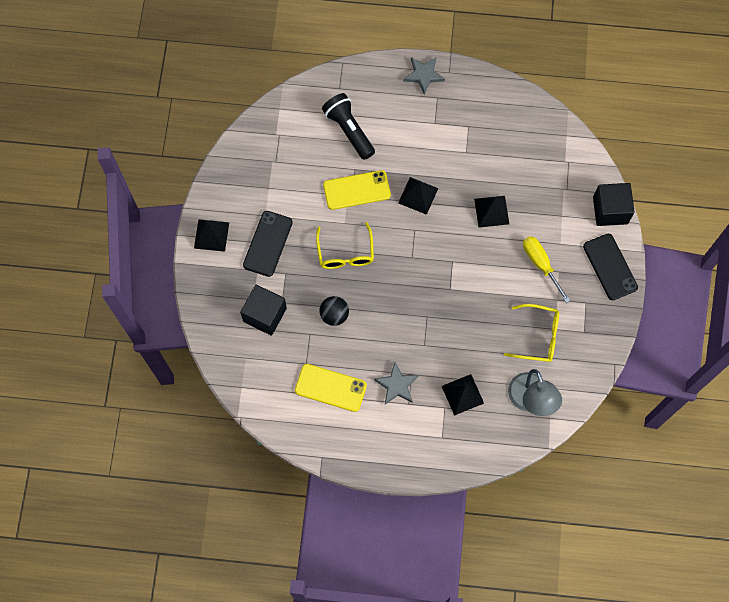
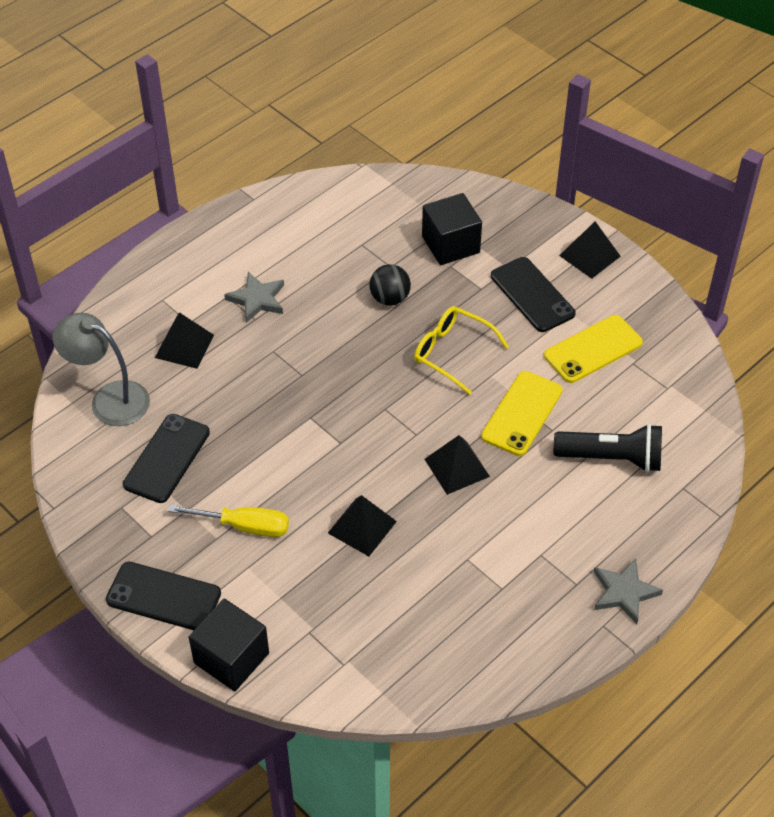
camera: 130 degrees right, 20 degrees down
yellow phone [295,364,367,412] -> yellow phone moved to [544,315,643,383]
yellow glasses [504,304,559,362] -> black phone [123,414,210,503]

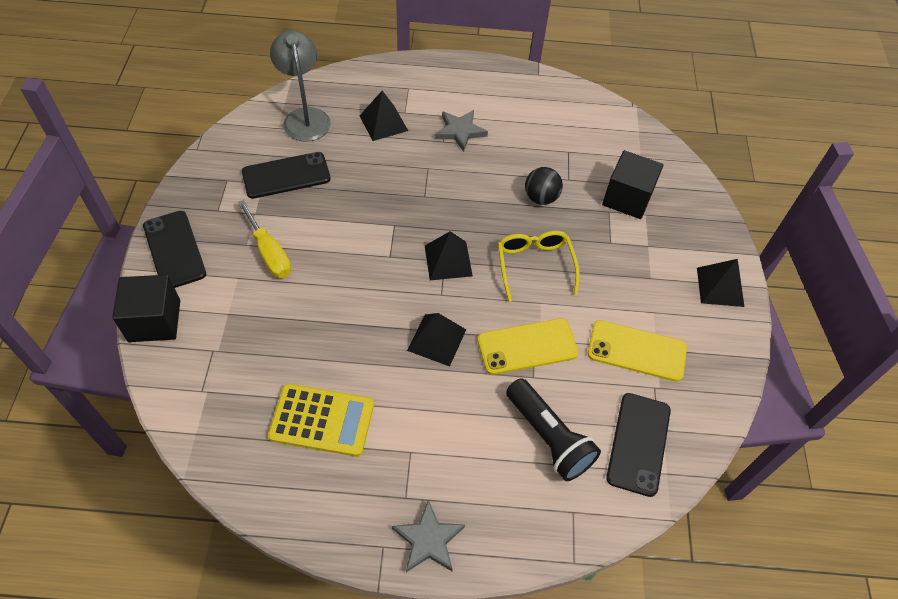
camera: 45 degrees right, 5 degrees up
black pyramid [328,495,397,556] -> black pyramid moved to [425,231,473,280]
black phone [491,257,576,332] -> black phone moved to [606,393,671,497]
none -> yellow calculator [268,384,374,457]

